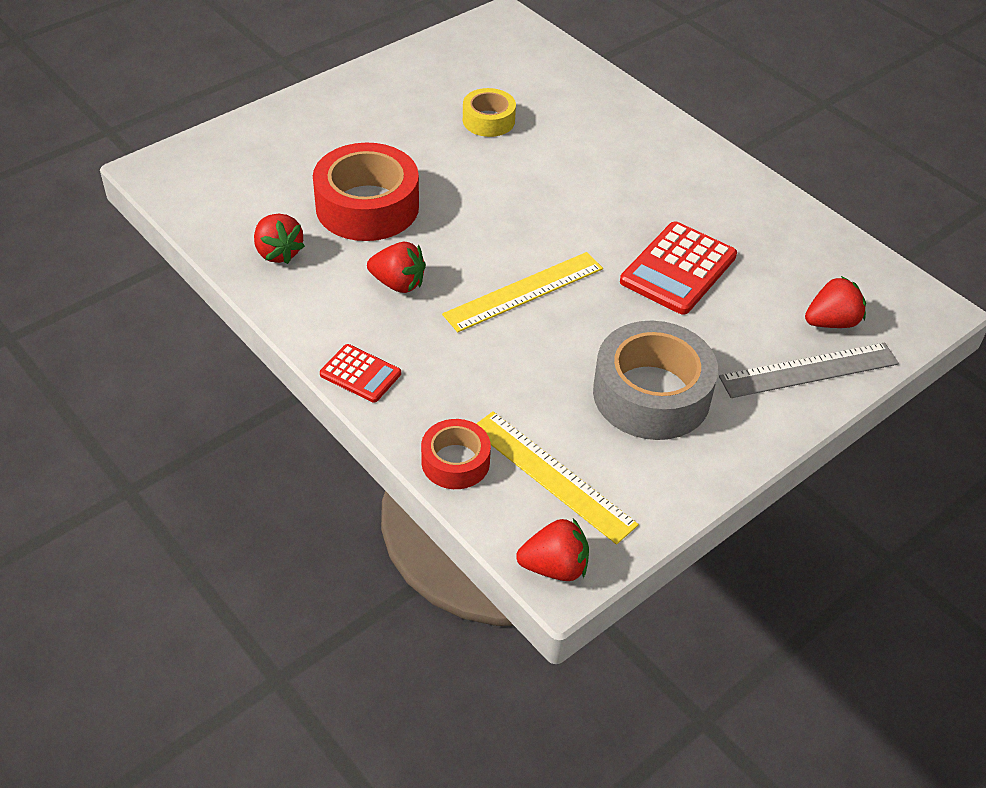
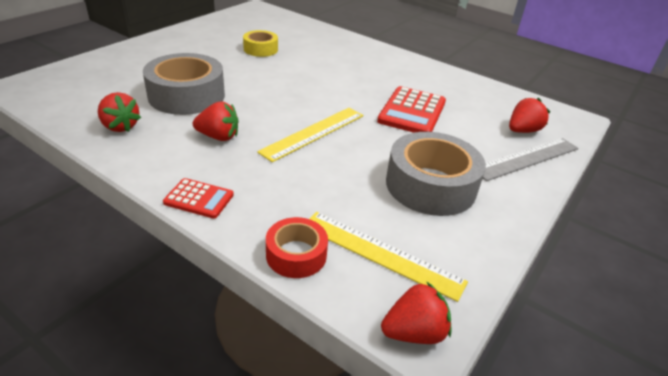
camera: 15 degrees left, 10 degrees down
red tape [313,143,419,241] -> grey tape [143,53,225,115]

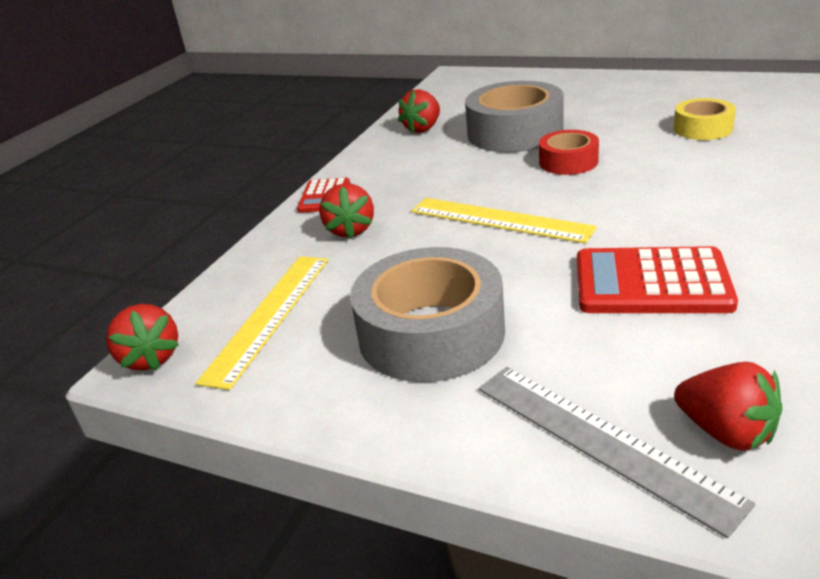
camera: 85 degrees right, 5 degrees down
red strawberry [193,102,239,141] -> red strawberry moved to [319,183,374,239]
red tape [266,217,328,278] -> red tape moved to [539,130,599,175]

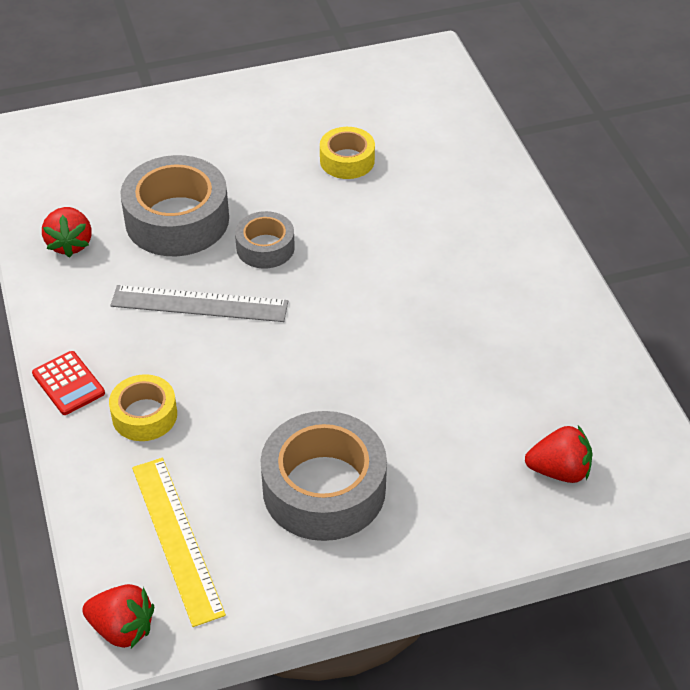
camera: 45 degrees left, 15 degrees up
red strawberry [319,183,374,239] -> yellow tape [109,374,177,441]
yellow ruler [412,198,597,243] -> none
grey ruler [479,367,755,538] -> grey ruler moved to [110,285,288,322]
red tape [539,130,599,175] -> grey tape [235,211,295,269]
red calculator [577,246,738,313] -> none

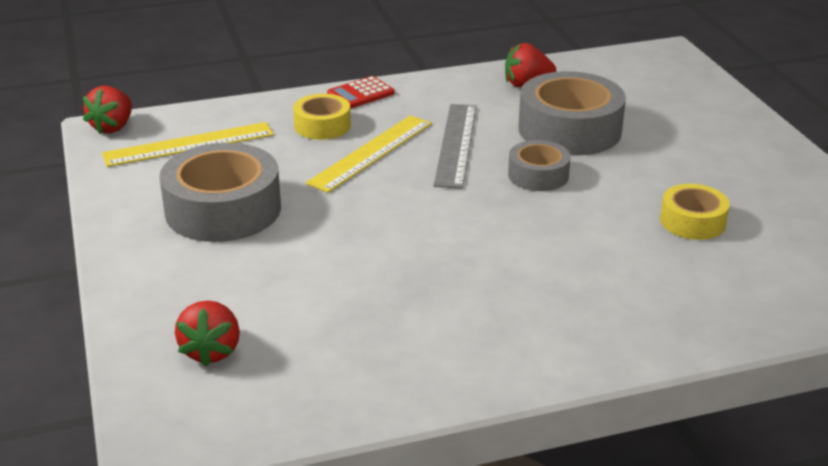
camera: 90 degrees right, 15 degrees down
none -> yellow ruler [306,115,432,193]

